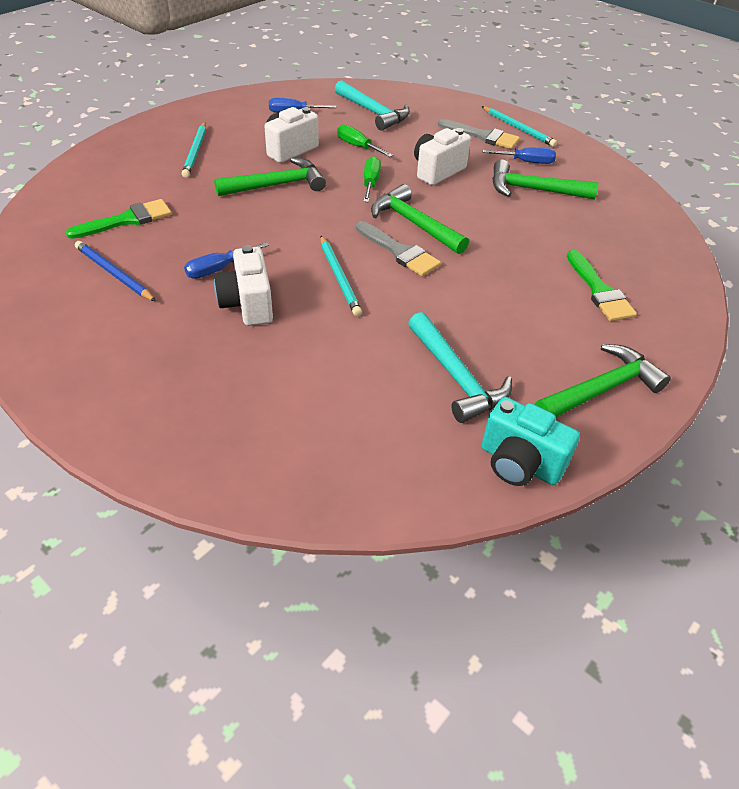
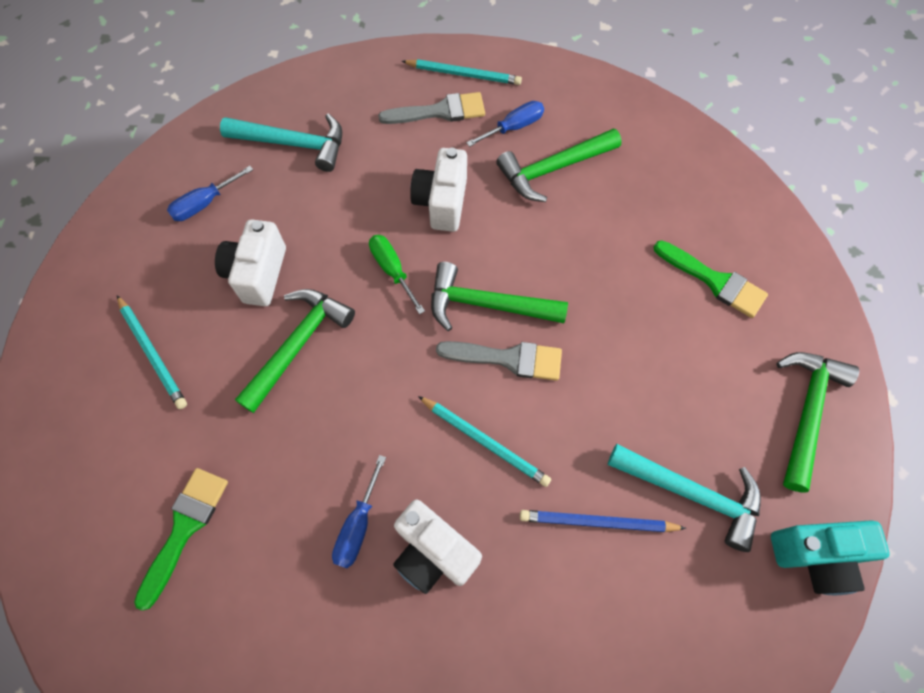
camera: 35 degrees left, 20 degrees up
blue pencil [75,241,156,302] -> blue pencil moved to [520,510,686,532]
green screwdriver [337,124,393,157] -> none

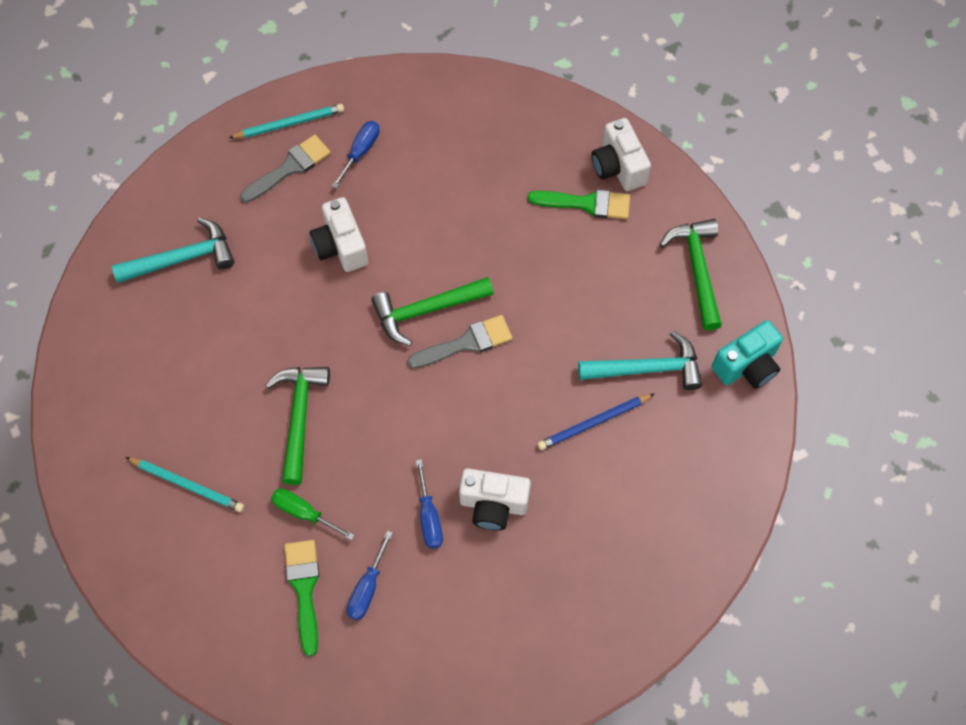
camera: 30 degrees left, 0 degrees up
blue screwdriver [167,166,253,221] -> blue screwdriver moved to [347,530,393,620]
white camera [215,219,286,306] -> white camera moved to [591,118,651,191]
green screwdriver [369,235,425,314] -> green screwdriver moved to [271,489,355,540]
turquoise pencil [418,396,551,487] -> none
green hammer [496,128,622,202] -> none

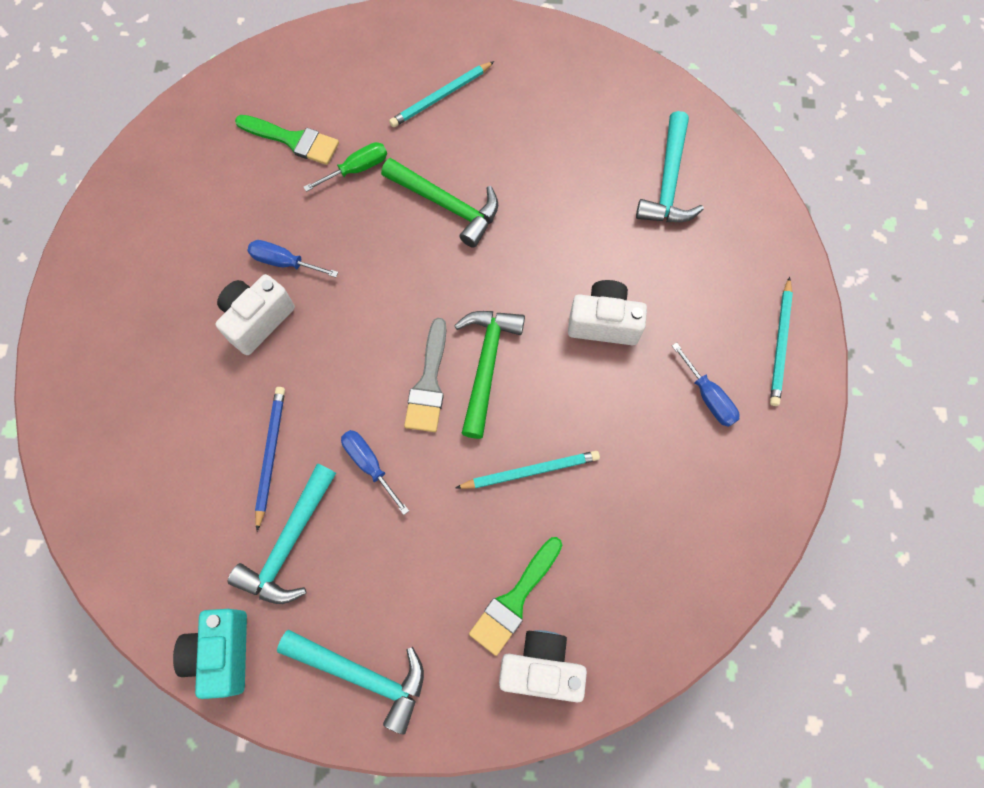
camera: 120 degrees right, 5 degrees up
grey brush [240,135,331,203] -> none
blue screwdriver [347,530,393,620] -> blue screwdriver moved to [341,430,409,515]
green hammer [660,219,722,331] -> turquoise hammer [277,630,424,734]
none -> turquoise pencil [455,451,600,489]

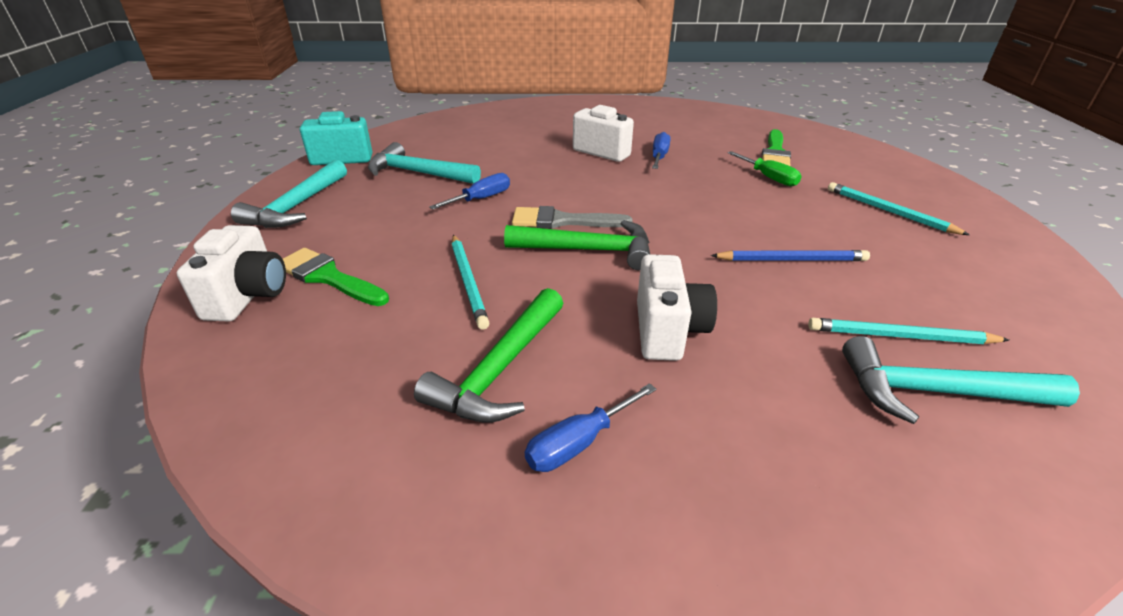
camera: 85 degrees right, 35 degrees down
blue pencil [255,387,285,531] -> blue pencil moved to [711,250,870,261]
green hammer [381,158,498,248] -> green hammer moved to [414,288,564,423]
turquoise pencil [770,277,793,406] -> turquoise pencil moved to [808,318,1009,344]

